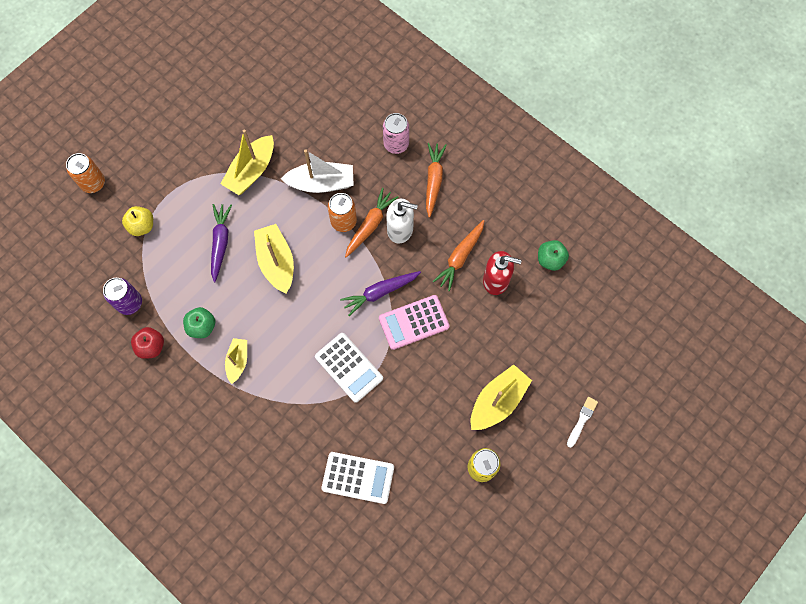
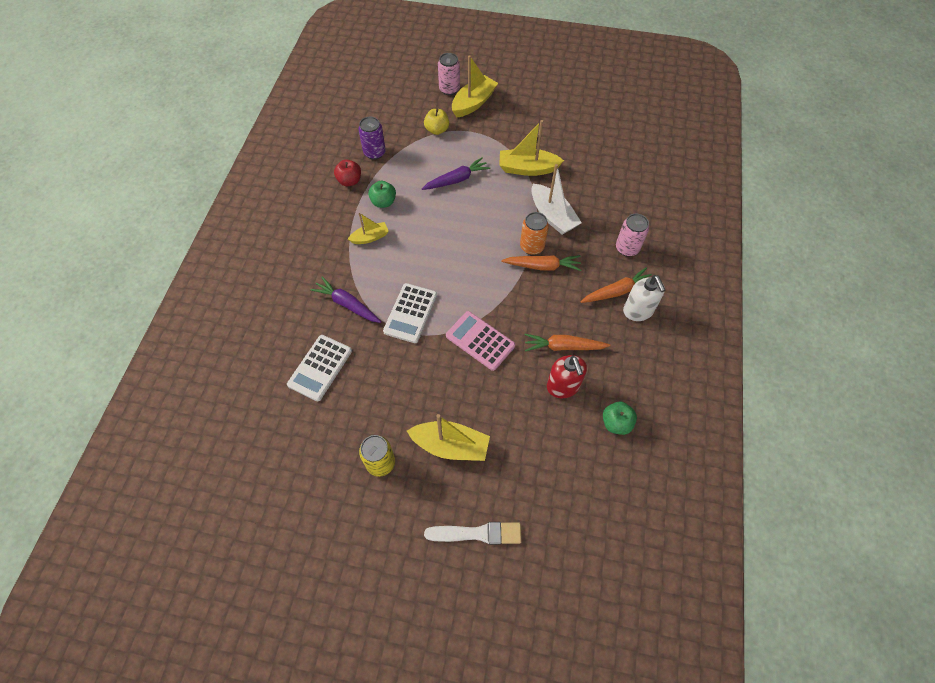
camera: 60 degrees right, 10 degrees down
orange can [66,153,105,193] -> pink can [438,53,460,95]
yellow boat [254,224,294,293] -> yellow boat moved to [452,55,498,118]
white calculator [321,452,394,504] -> white calculator turned 45 degrees clockwise [287,335,352,401]
purple carrot [340,271,421,316] -> purple carrot moved to [310,277,381,323]
white soap dispenser [386,199,418,244] -> white soap dispenser moved to [623,275,665,321]
white brush [567,397,598,448] -> white brush [424,522,522,545], size x1.58

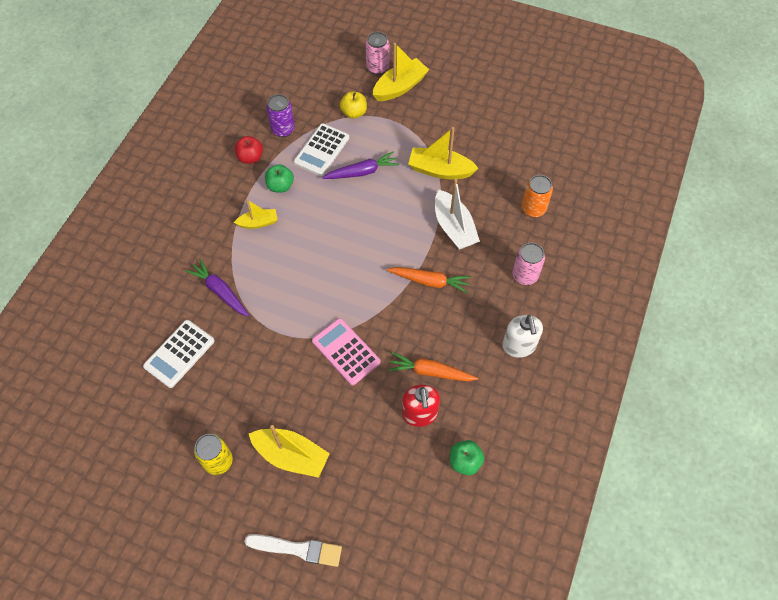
camera: 10 degrees right, 0 degrees up
white calculator [383,283,437,343] -> white calculator moved to [294,123,349,176]
orange can [520,212,549,255] -> orange can moved to [521,175,553,218]
orange carrot [581,267,652,303] -> none

